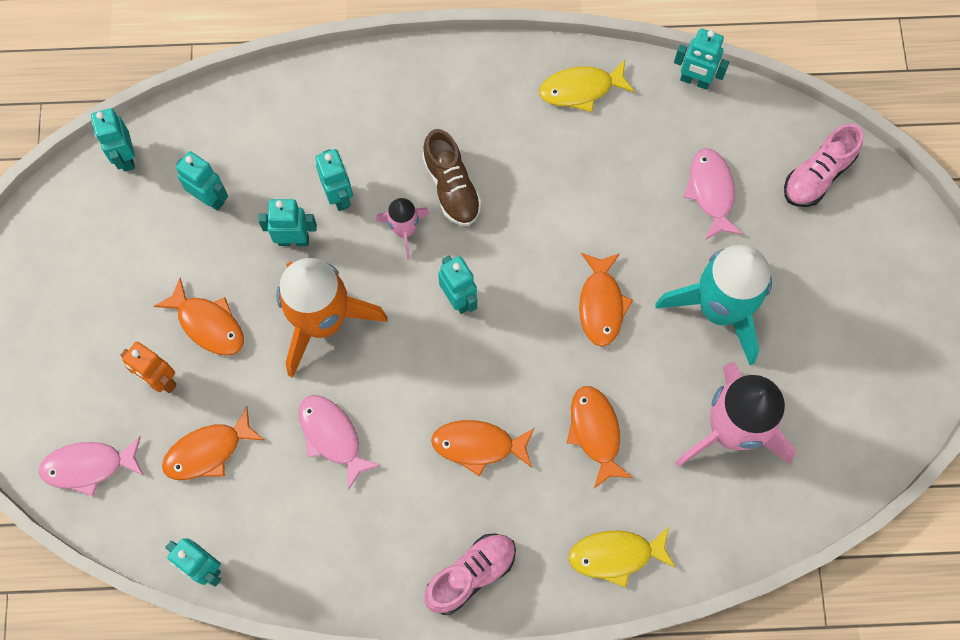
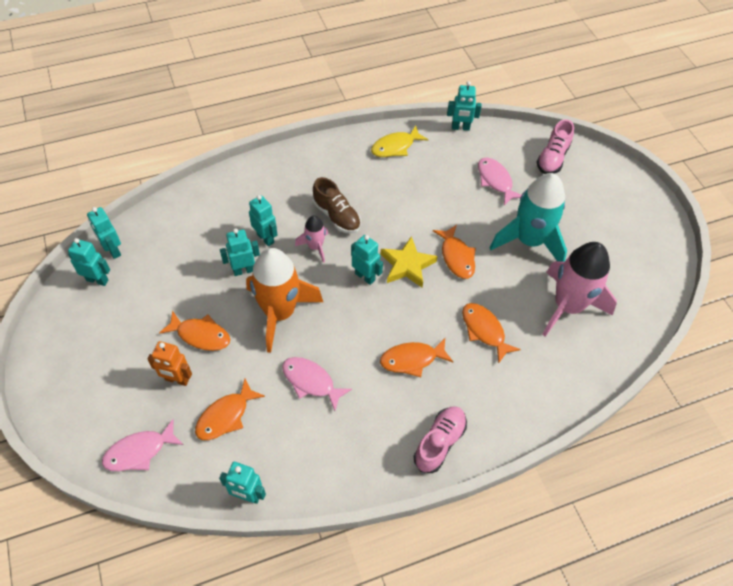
camera: 20 degrees left, 15 degrees down
turquoise robot [176,151,228,211] -> turquoise robot moved to [68,238,110,286]
yellow fish [569,527,676,588] -> none
none -> yellow star [381,236,438,287]

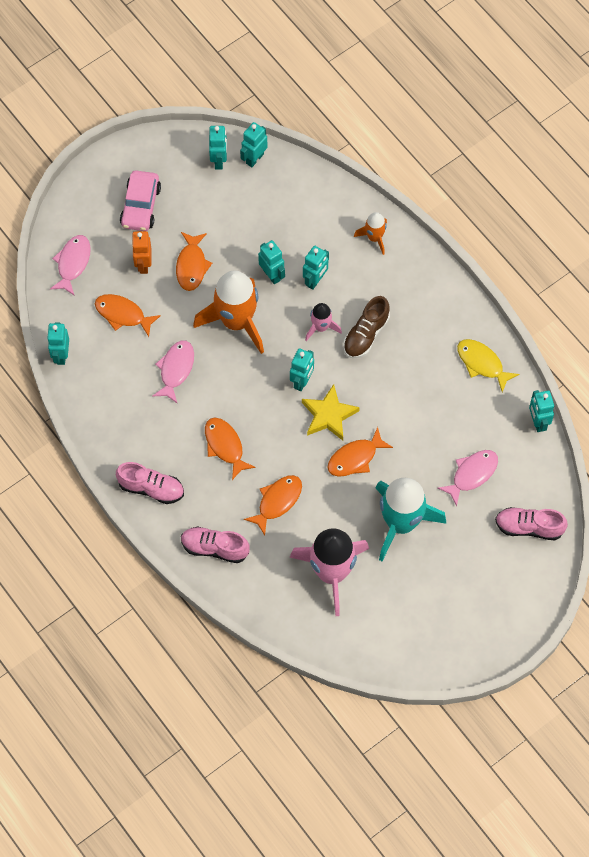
camera: 75 degrees right, 10 degrees up
pink fish [102,419,183,471] -> pink fish turned 60 degrees clockwise [50,235,91,296]
none -> pink car [120,171,161,231]
none -> pink shoe [181,526,250,563]
none -> orange rocket [354,212,387,255]

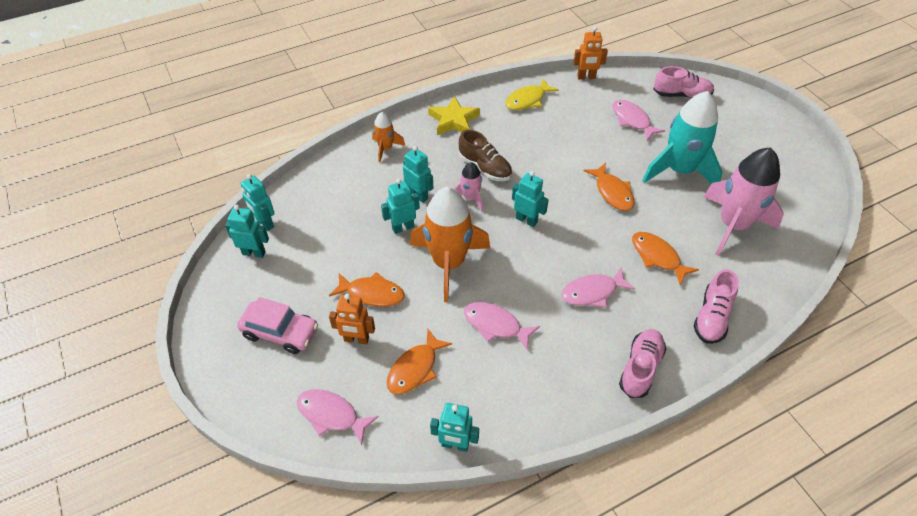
camera: 80 degrees left, 15 degrees down
orange fish [205,418,256,480] -> pink fish [562,267,635,307]
yellow star [302,384,360,441] -> yellow star moved to [428,96,480,135]
pink shoe [495,507,568,540] -> pink shoe turned 105 degrees counterclockwise [654,66,714,98]
turquoise robot [529,390,554,432] -> orange robot [573,27,608,80]

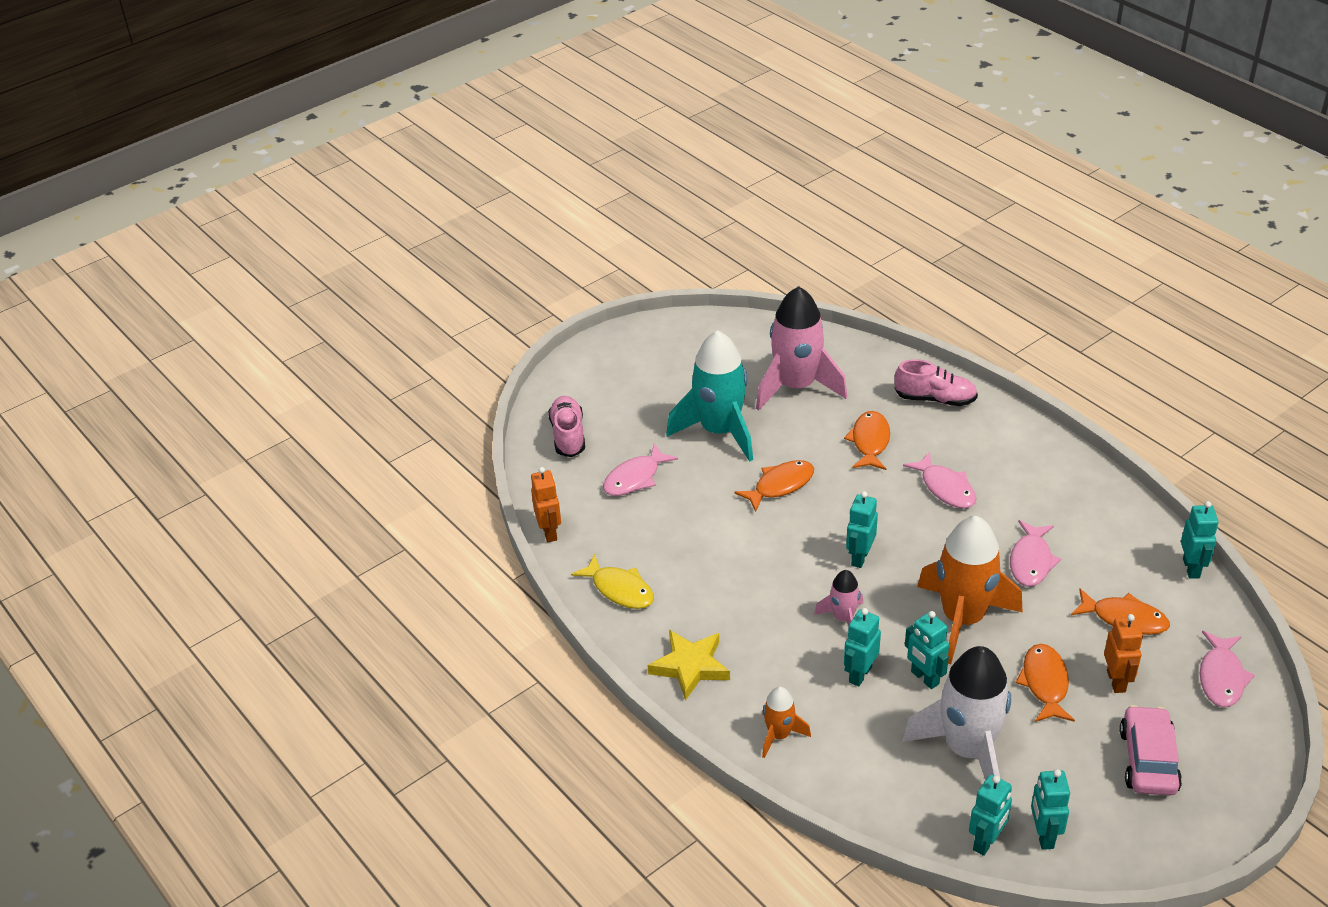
camera: 100 degrees left, 10 degrees down
brown shoe [459,130,512,181] -> none
pink shoe [619,329,666,398] -> none
orange fish [632,232,699,285] -> orange fish turned 150 degrees clockwise [844,411,890,470]
none -> white rocket [902,646,1011,780]

